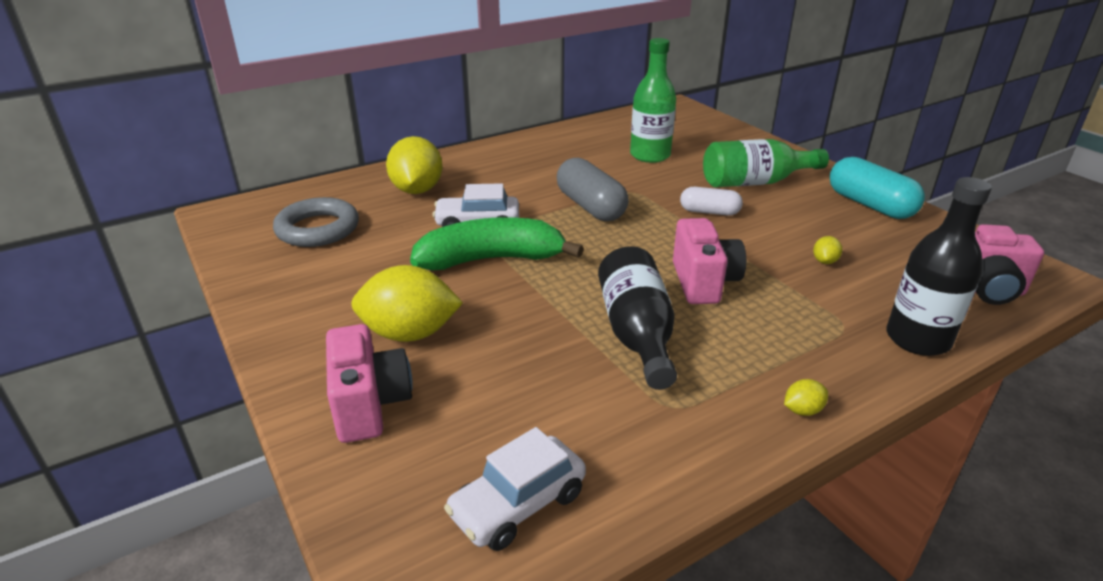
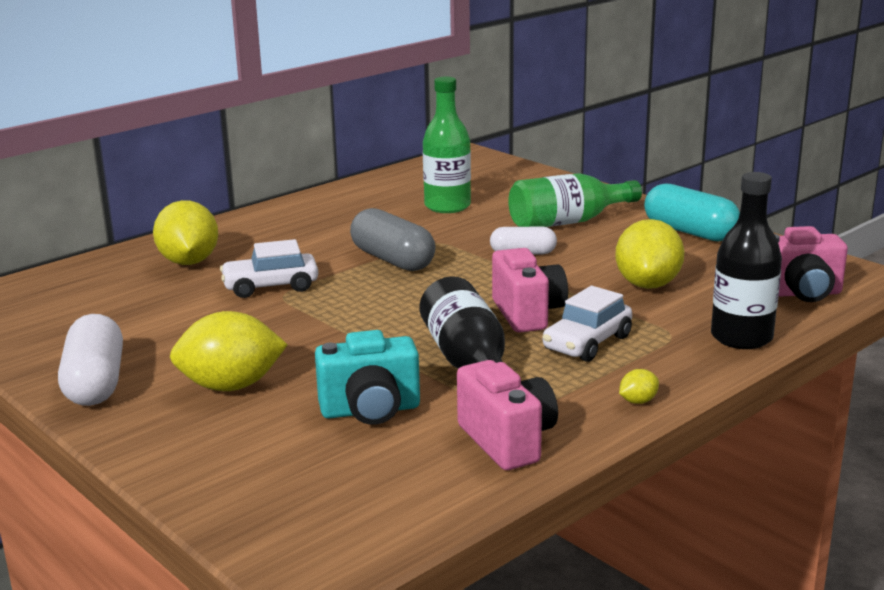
camera: 10 degrees left, 10 degrees down
grey ring [273,197,359,247] -> none
pink camera [326,324,413,443] -> pink camera moved to [457,360,558,470]
green banana [410,217,584,270] -> none
white car [444,427,586,551] -> white car moved to [542,286,632,362]
yellow lemon [813,236,842,264] -> yellow lemon [615,219,685,289], size x2.39
none -> white capsule [58,314,123,406]
none -> turquoise camera [315,330,420,425]

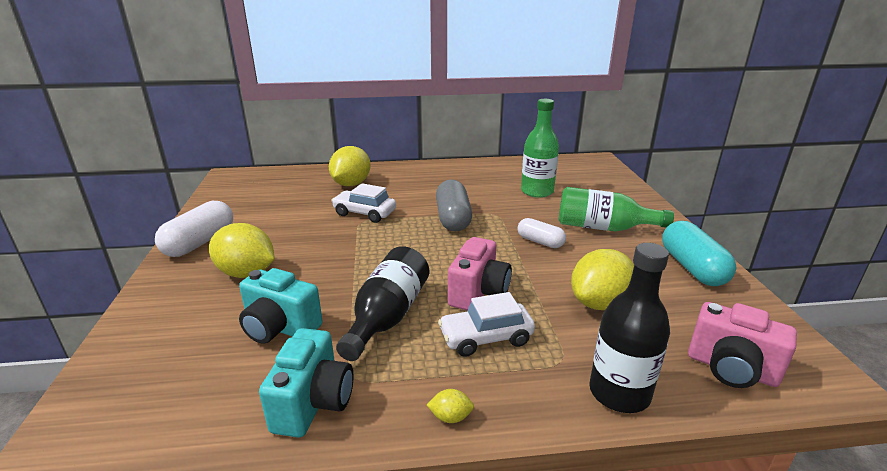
camera: 35 degrees right, 5 degrees up
pink camera [457,360,558,470] -> turquoise camera [259,328,354,438]

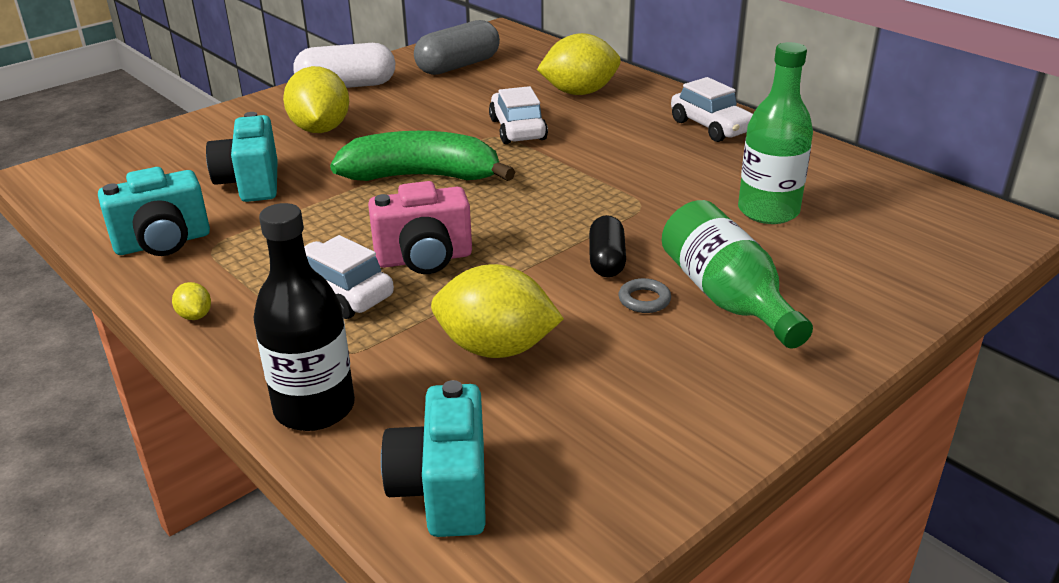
camera: 55 degrees right, 5 degrees up
black bottle [336,246,429,361] -> none
grey capsule [436,179,472,231] -> grey capsule moved to [414,20,500,75]
white capsule [517,218,566,248] -> black capsule [589,215,626,277]
turquoise capsule [662,221,736,286] -> none
pink camera [688,302,797,388] -> turquoise camera [381,380,486,537]
none -> green banana [330,131,515,181]
none -> grey ring [619,278,671,313]
none -> white car [671,77,753,142]

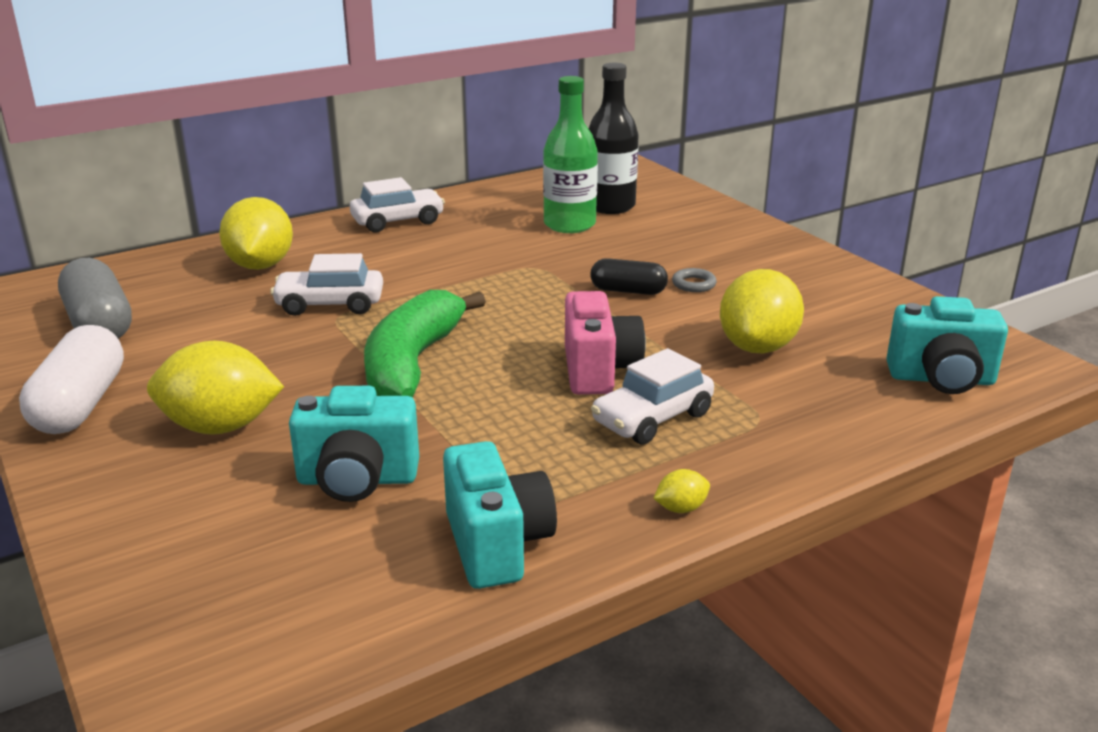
camera: 80 degrees left, 5 degrees down
black bottle [254,203,355,431] -> black bottle moved to [589,63,639,214]
green bottle [662,200,813,348] -> none

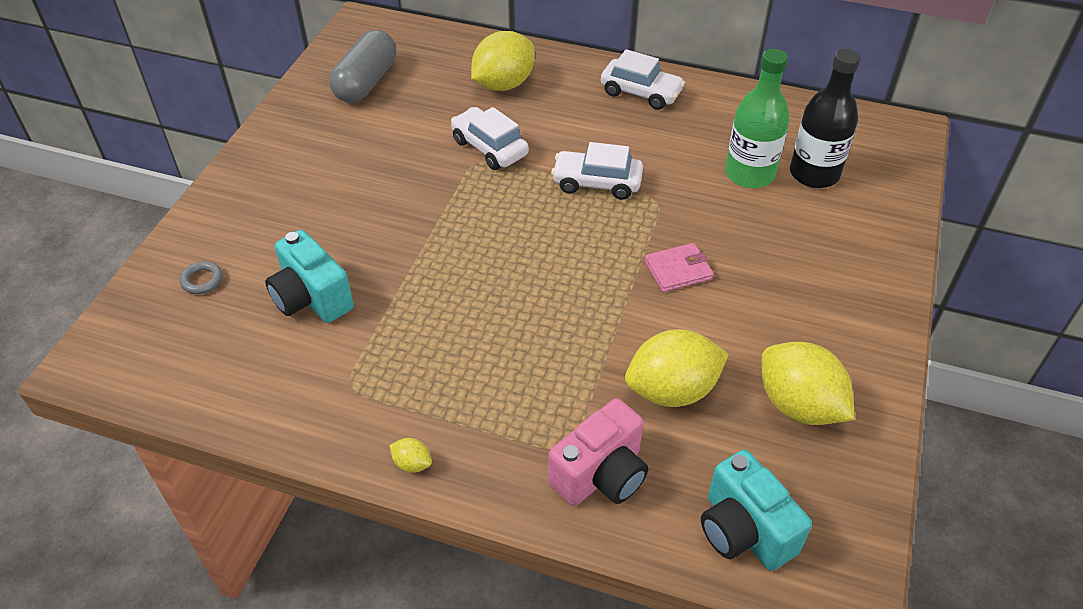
camera: 50 degrees right, 20 degrees up
white capsule [19,325,124,434] -> none
yellow lemon [147,341,284,435] -> yellow lemon moved to [761,342,854,425]
green banana [364,290,486,397] -> none
turquoise camera [443,441,557,589] -> none
pink camera [565,291,646,395] -> pink camera moved to [548,398,648,506]
black capsule [590,258,668,295] -> pink wallet [645,243,713,292]
white car [591,348,714,445] -> white car moved to [551,142,643,200]
grey ring [672,268,717,292] -> grey ring moved to [180,261,223,294]

